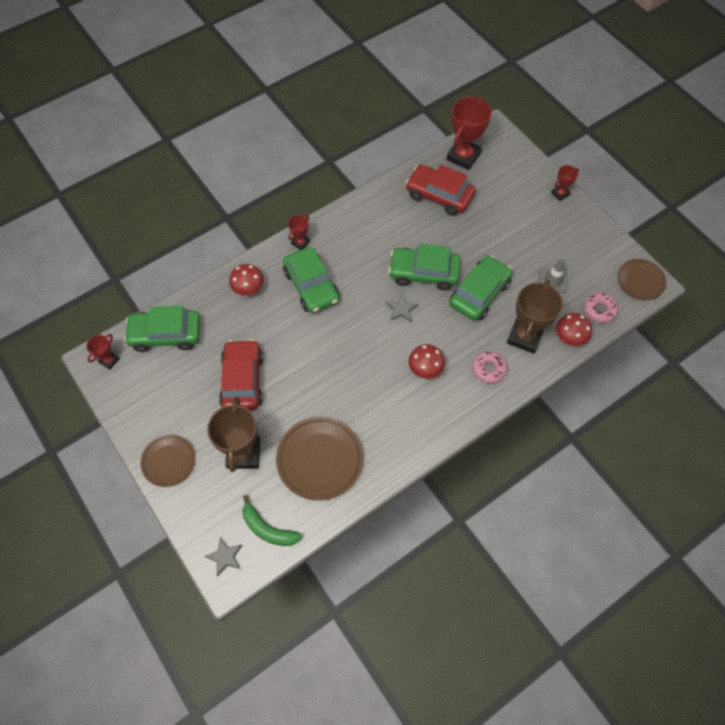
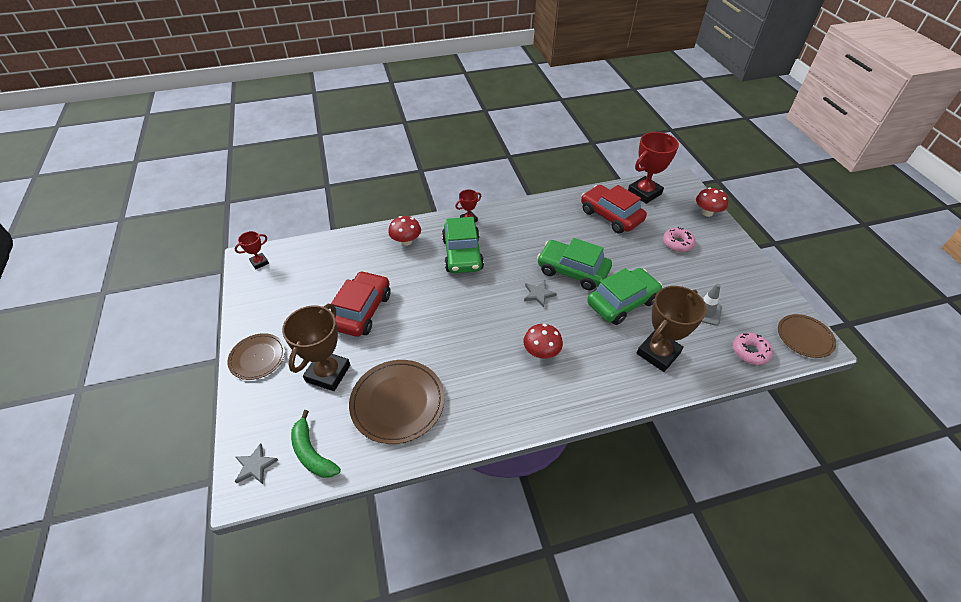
camera: 20 degrees right, 15 degrees down
green car [124,306,200,352] -> none
pink donut [472,351,507,384] -> pink donut moved to [663,227,696,252]
red trophy [551,165,579,201] -> none
red mushroom [556,313,592,346] -> red mushroom moved to [696,188,729,217]

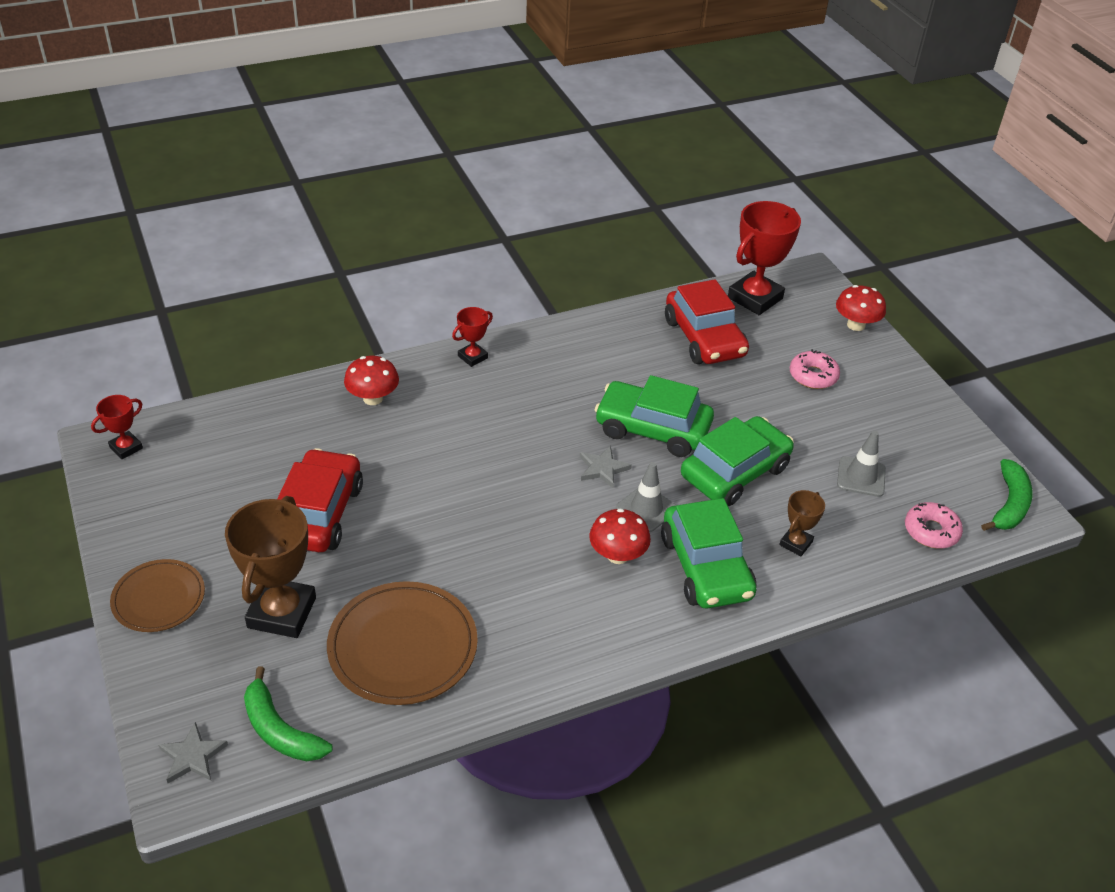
camera: 10 degrees left, 5 degrees down
green car [442,217,484,273] -> green car moved to [661,498,756,608]
red car [581,185,647,233] -> red car turned 150 degrees counterclockwise [665,279,749,364]
brown trophy [637,286,707,372] -> brown trophy [779,490,825,556], size x0.50
brown plate [778,314,836,358] -> green banana [981,459,1033,531]
none -> grey traffic cone [616,462,676,532]

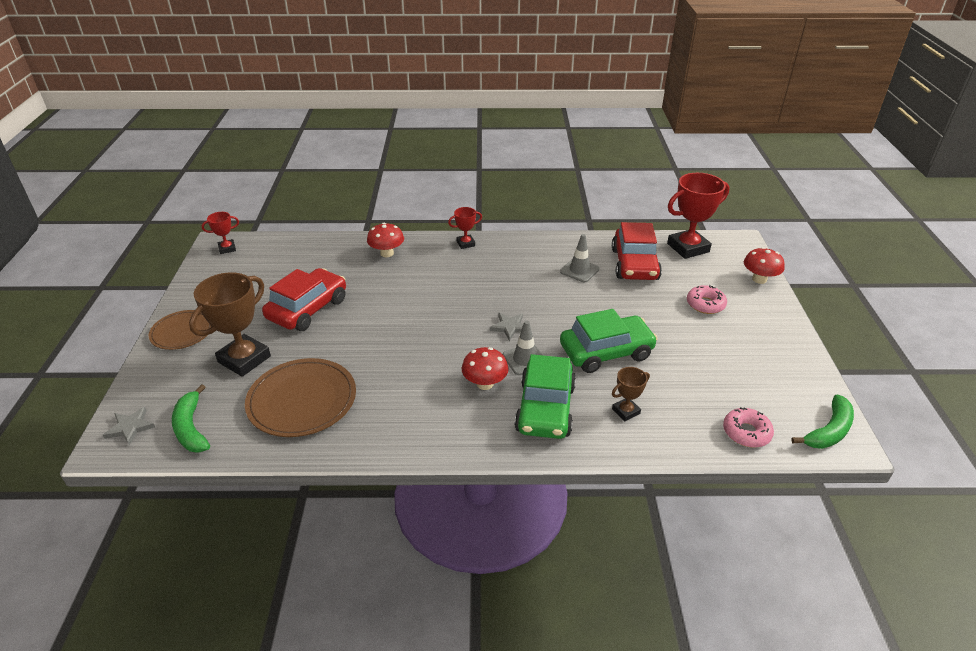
camera: 25 degrees right, 5 degrees down
green car [595,375,714,457] -> none
grey traffic cone [837,431,886,497] -> grey traffic cone moved to [560,234,600,282]

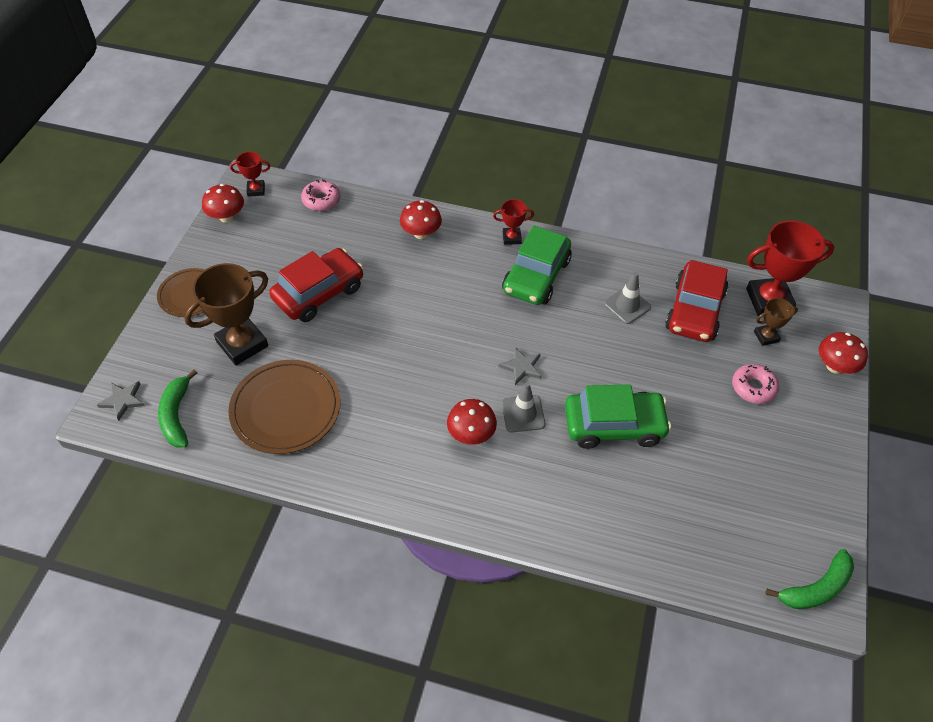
camera: 15 degrees right, 15 degrees up
green car [514,354,576,439] -> green car moved to [502,226,572,305]
brown trophy [612,367,650,421] -> brown trophy moved to [754,298,798,346]
pink donut [723,407,774,448] -> pink donut moved to [301,179,340,211]
none -> red mushroom [202,184,244,223]

